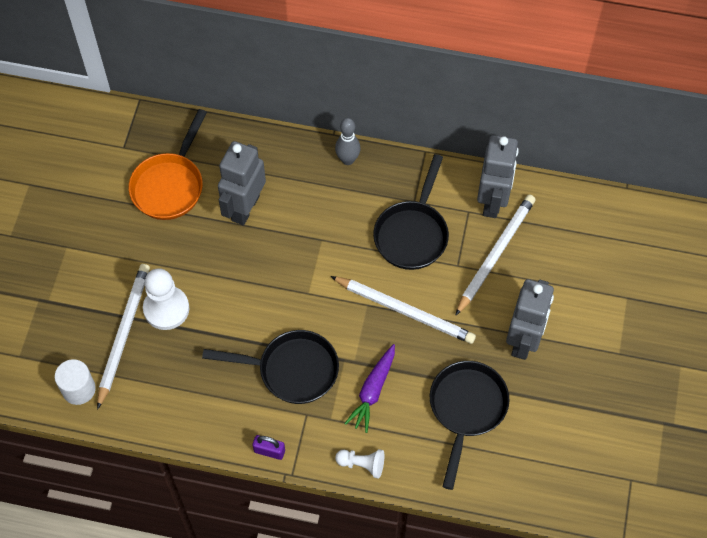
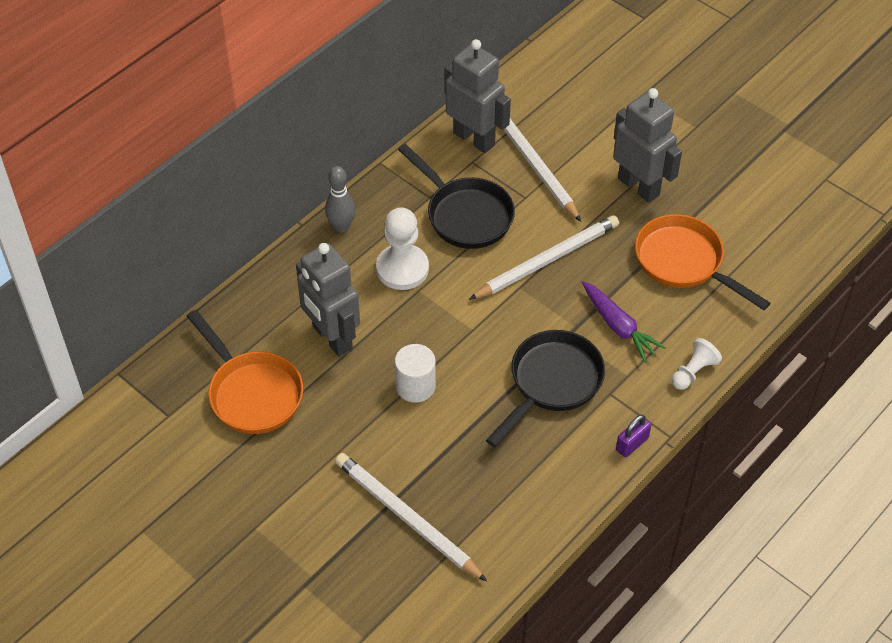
camera: 60 degrees left, 10 degrees down
white cylinder [55,359,96,405] -> white cylinder moved to [395,344,436,403]
white pawn [143,268,189,330] -> white pawn moved to [376,207,429,290]
black pan [430,361,509,490] -> orange pan [635,214,771,310]

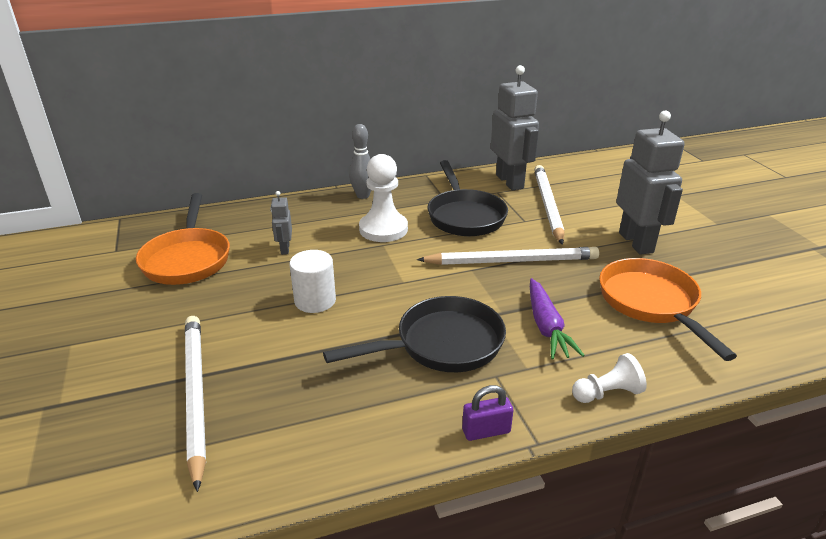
camera: 30 degrees right, 20 degrees down
grey robot [296,243,360,357] -> grey robot [270,191,292,255], size x0.47

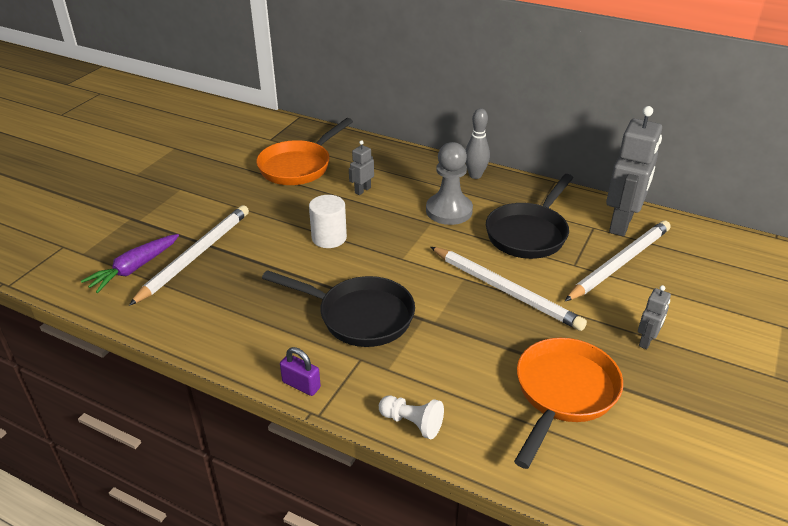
camera: 45 degrees right, 5 degrees up
white pawn [359,154,408,242] -> grey pawn [426,142,473,225]
purple carrot [530,278,585,359] -> purple carrot moved to [81,234,179,293]
grey robot [616,111,685,255] -> grey robot [638,285,671,349], size x0.47

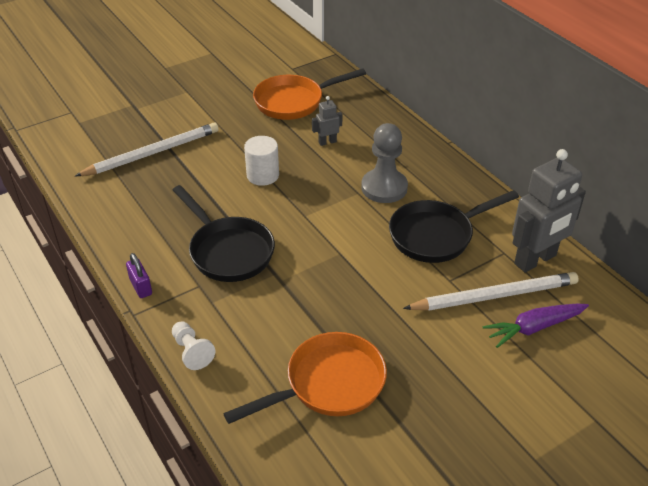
camera: 30 degrees right, 5 degrees up
purple carrot [81,234,179,293] -> purple carrot moved to [483,304,589,348]
white pencil [431,247,587,331] -> none
grey bowling pin [465,108,490,179] -> none
grey robot [638,285,671,349] -> none

